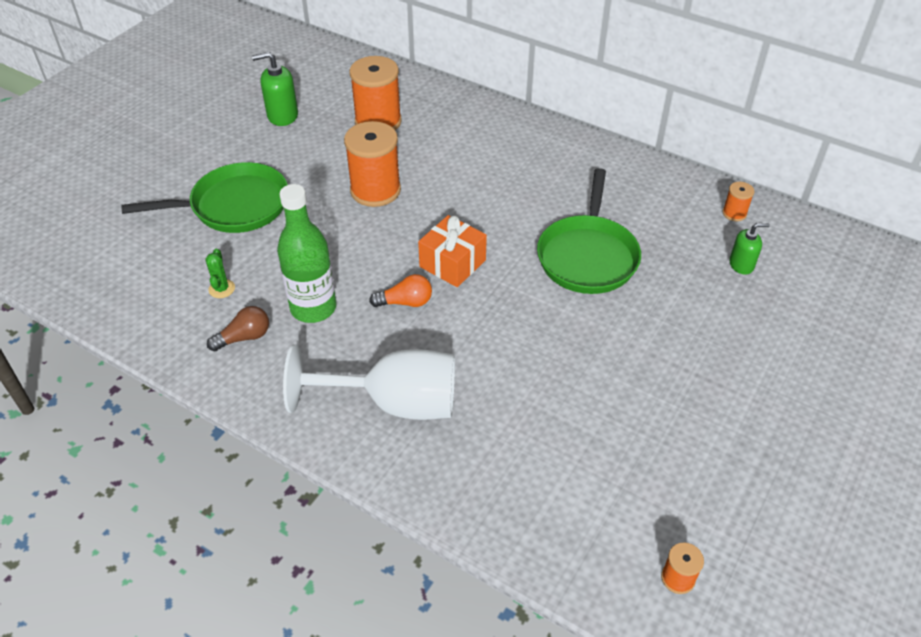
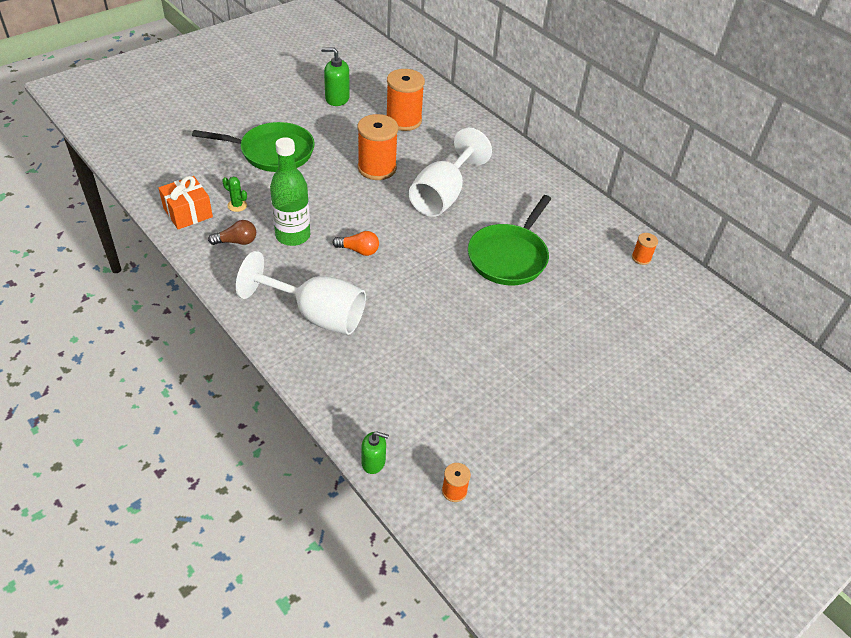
camera: 15 degrees right, 0 degrees up
green cactus [206,249,235,298] -> green cactus turned 75 degrees counterclockwise [222,177,247,212]
orange gift [418,215,487,287] -> orange gift moved to [159,176,213,230]
green soap dispenser [729,223,770,275] -> green soap dispenser moved to [361,431,389,474]
none -> white goblet [409,128,492,217]

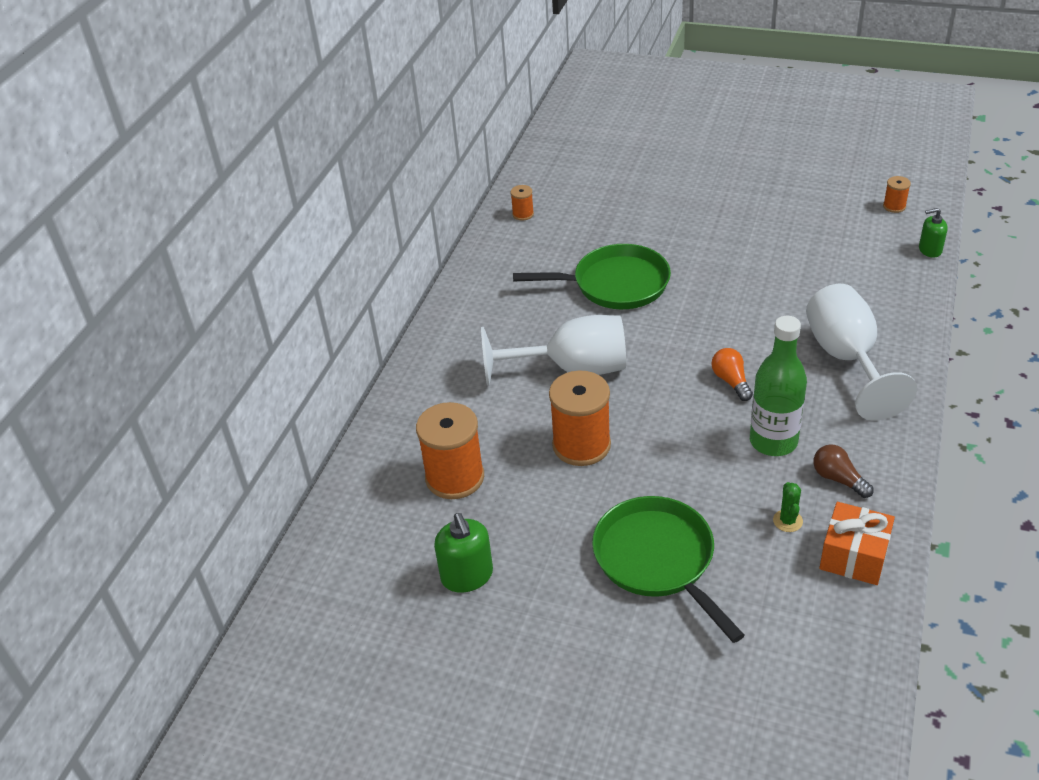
camera: 115 degrees left, 5 degrees down
green soap dispenser [361,431,389,474] -> green soap dispenser turned 75 degrees counterclockwise [919,208,948,258]

